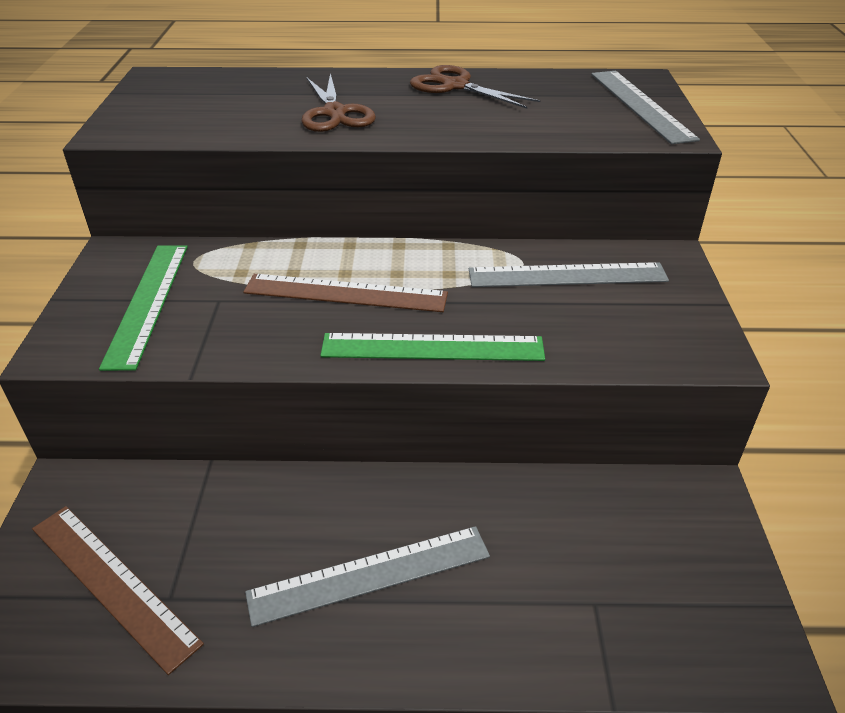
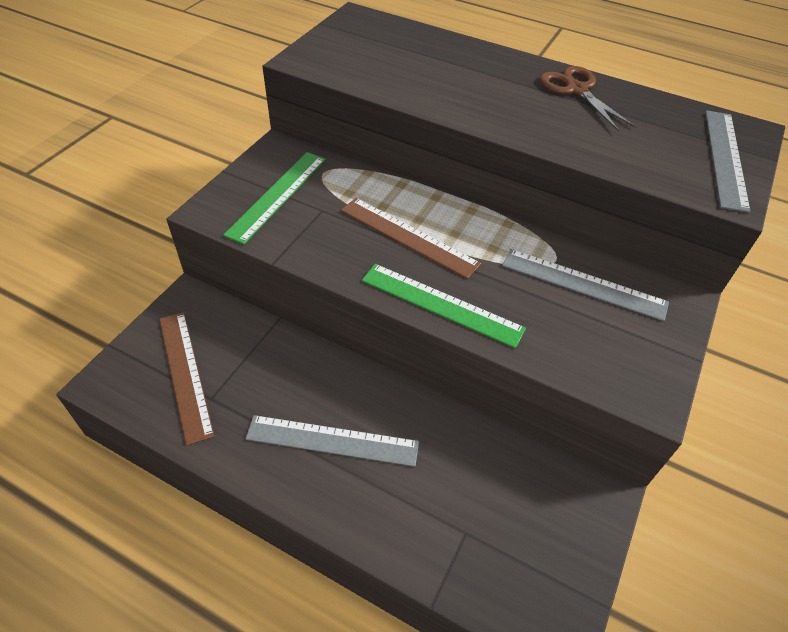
camera: 25 degrees right, 10 degrees up
brown scissors [302,73,376,132] -> none

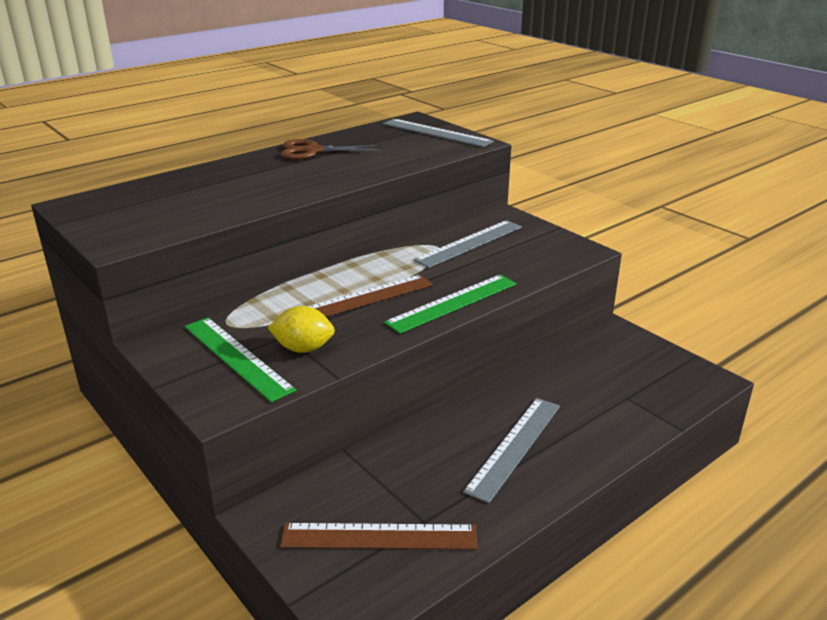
camera: 65 degrees left, 20 degrees down
none -> yellow lemon [268,306,335,353]

